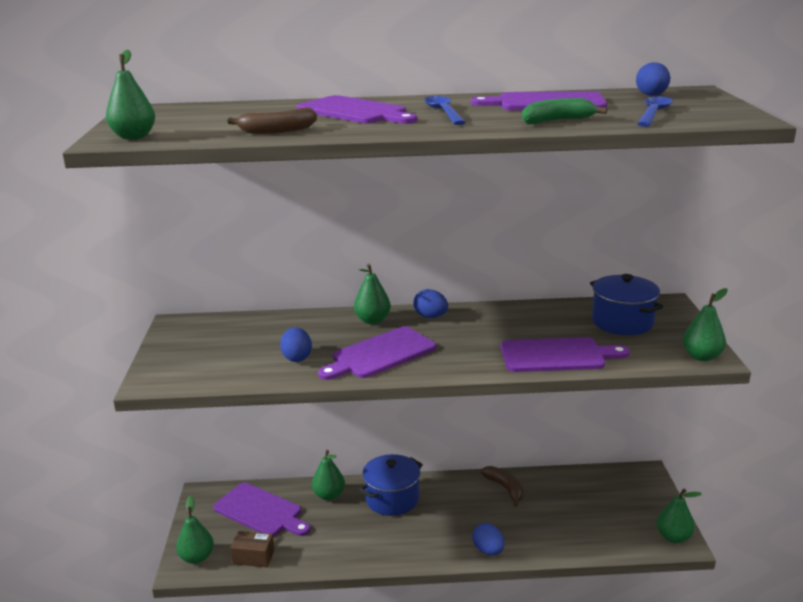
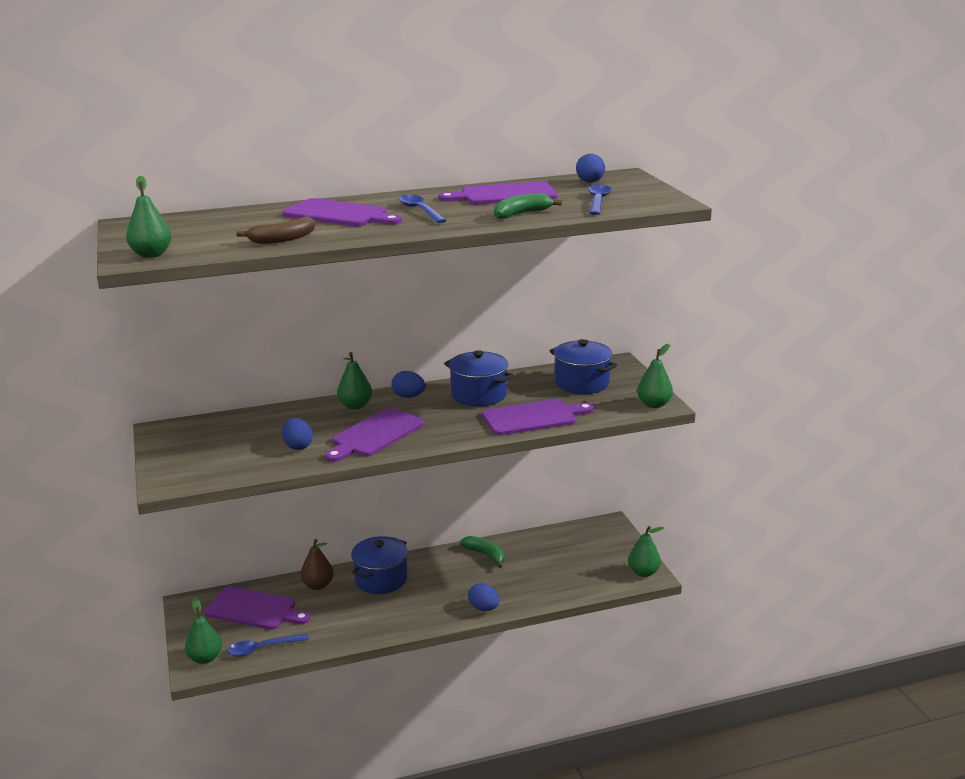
camera: 15 degrees left, 0 degrees up
brown box [230,531,275,567] -> blue spoon [227,634,309,657]
green pear [312,450,345,500] -> brown pear [300,539,334,590]
brown banana [480,466,523,507] -> green banana [460,536,505,568]
none -> blue pot [444,350,514,406]

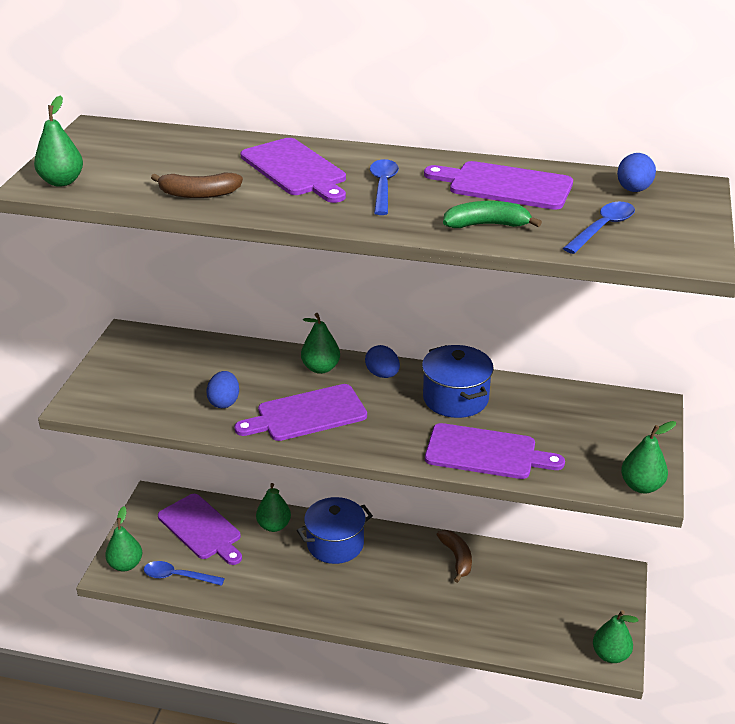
camera: 30 degrees right, 10 degrees up
brown pear [300,539,334,590] -> green pear [256,483,291,532]
green banana [460,536,505,568] -> brown banana [437,530,472,583]
blue egg [468,583,499,611] -> none
blue pot [550,339,617,394] -> none

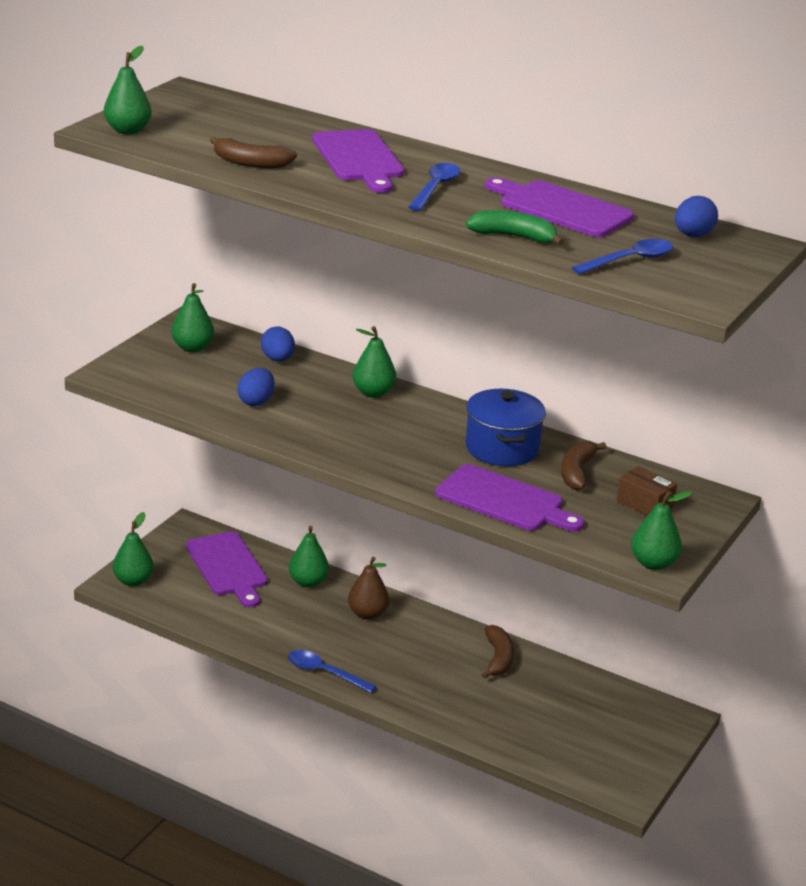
camera: 15 degrees right, 5 degrees down
blue spoon [144,561,225,586] -> blue spoon moved to [288,650,377,693]
purple cutting board [234,384,367,441] -> none
blue pot [297,497,373,564] -> brown pear [348,557,389,620]
blue egg [365,345,400,378] -> blue egg moved to [261,326,295,362]
green pear [593,610,638,663] -> green pear moved to [171,283,214,352]
none -> brown banana [561,441,606,490]
none -> brown box [616,466,677,516]

